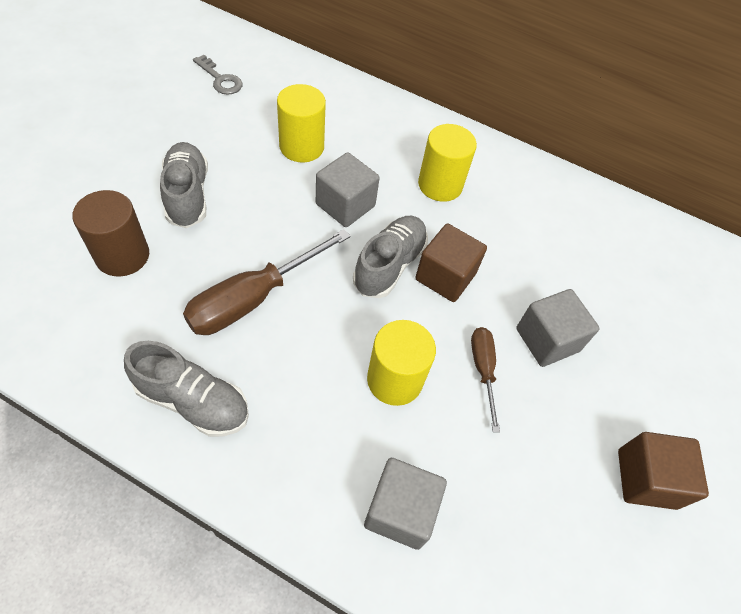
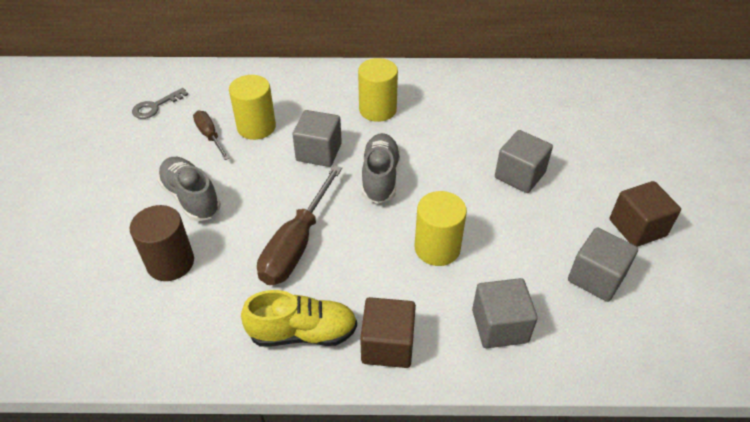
camera: 20 degrees left, 10 degrees down
grey shoe [124,341,249,437] -> yellow shoe [241,290,357,347]
grey key [193,55,243,95] -> grey key turned 120 degrees clockwise [132,88,188,119]
brown cube [415,223,487,302] -> brown cube moved to [360,297,416,368]
brown screwdriver [471,327,500,432] -> brown screwdriver moved to [193,111,229,160]
none -> grey cube [568,227,638,302]

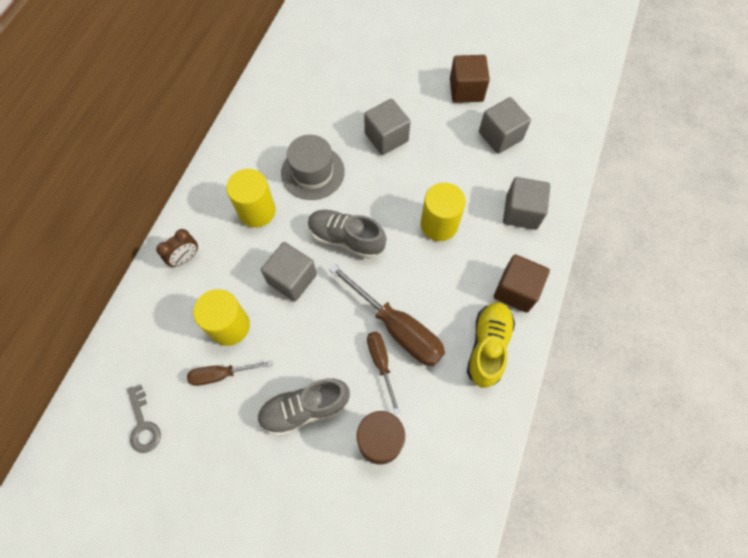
camera: 70 degrees left, 20 degrees up
none -> brown clock [156,229,198,267]
none -> grey hat [281,135,345,200]
none -> brown screwdriver [367,332,400,414]

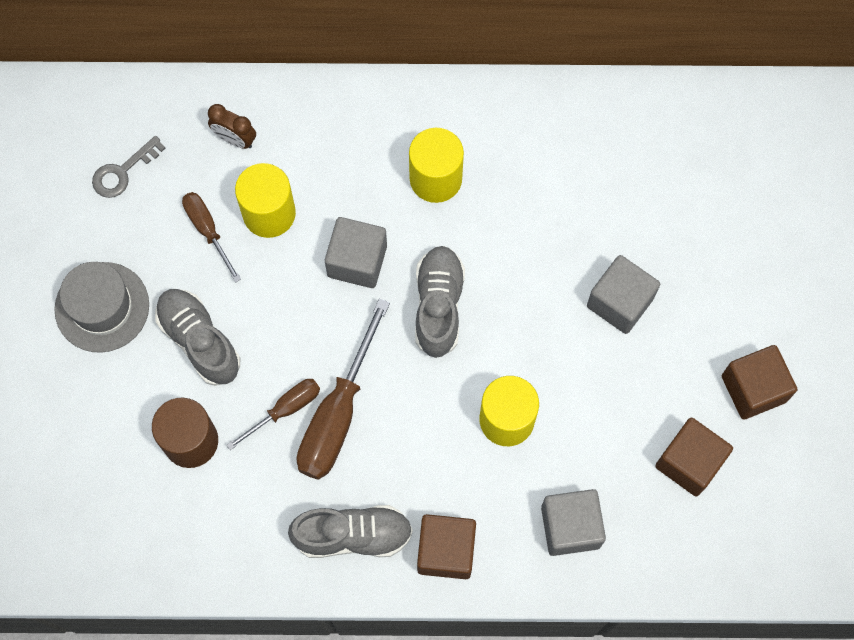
camera: 70 degrees right, 5 degrees up
brown clock [156,229,198,267] -> brown clock moved to [208,104,256,149]
grey hat [281,135,345,200] -> grey hat moved to [54,262,149,353]
yellow shoe [467,302,515,388] -> grey shoe [288,505,413,558]
grey cube [479,97,531,154] -> brown cube [655,418,733,496]

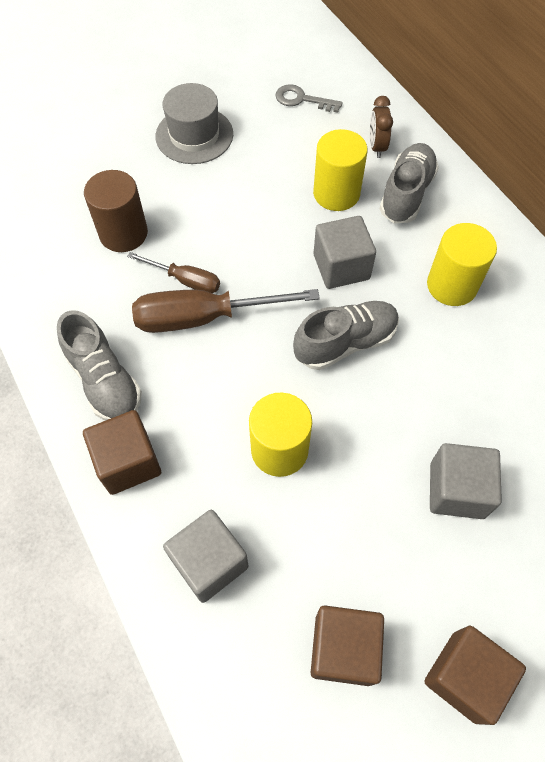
camera: 60 degrees right, 10 degrees down
grey shoe [155,289,240,386] -> grey shoe moved to [380,143,439,223]
brown screwdriver [182,192,241,283] -> none

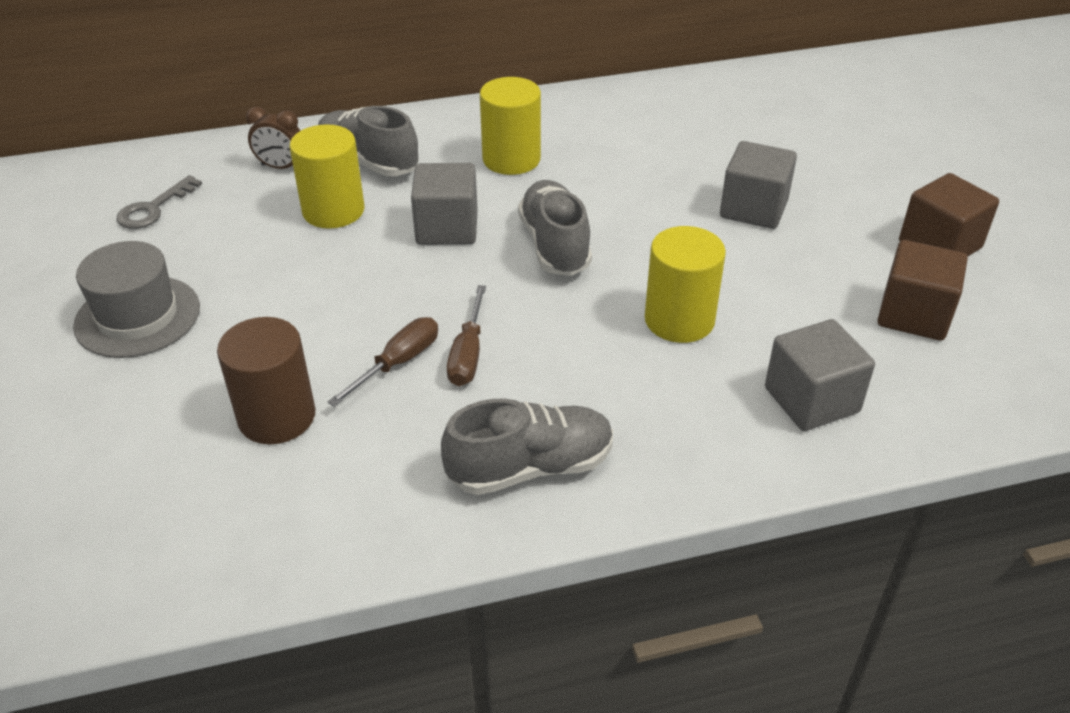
camera: 75 degrees left, 20 degrees down
brown cube [83,410,161,495] -> none
brown screwdriver [132,289,320,333] -> brown screwdriver [447,285,486,386], size x0.56

